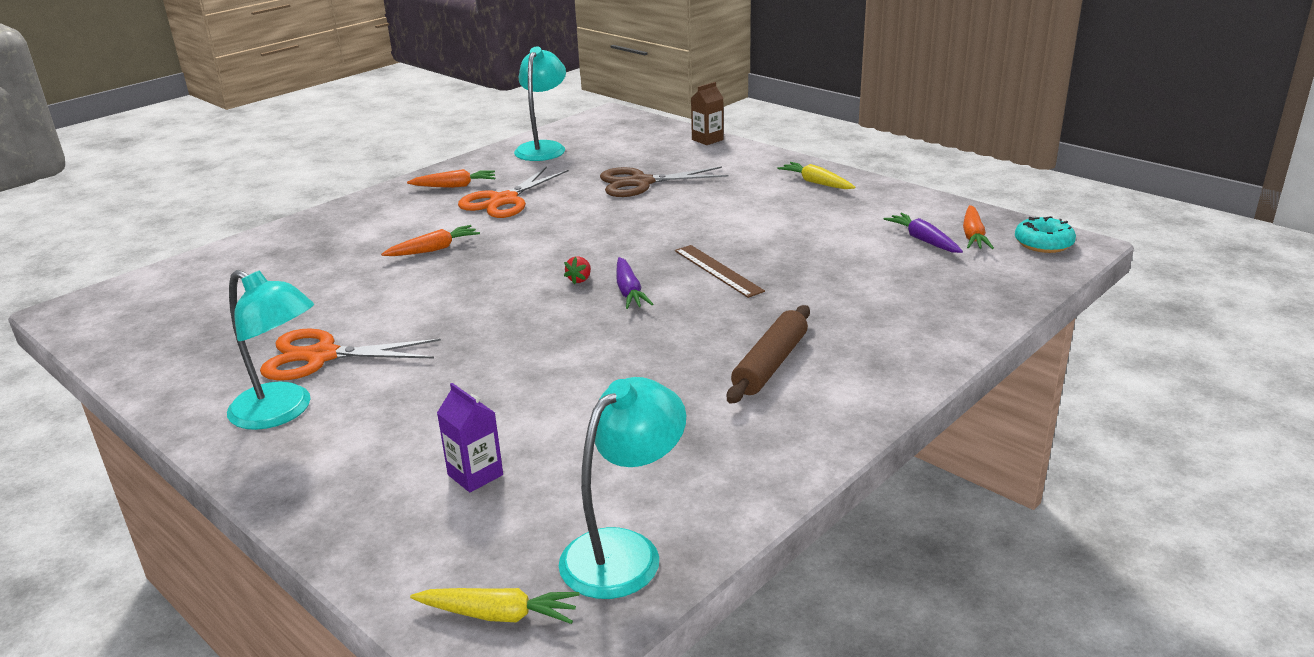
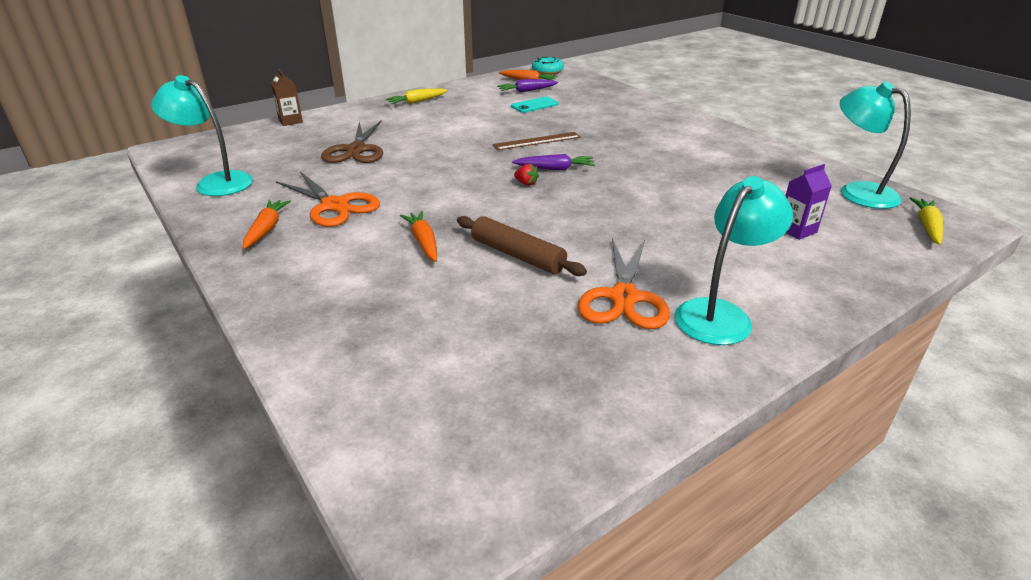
camera: 80 degrees left, 5 degrees up
brown rolling pin [727,305,810,404] -> brown rolling pin moved to [457,216,587,276]
none -> turquoise phone [511,97,559,113]

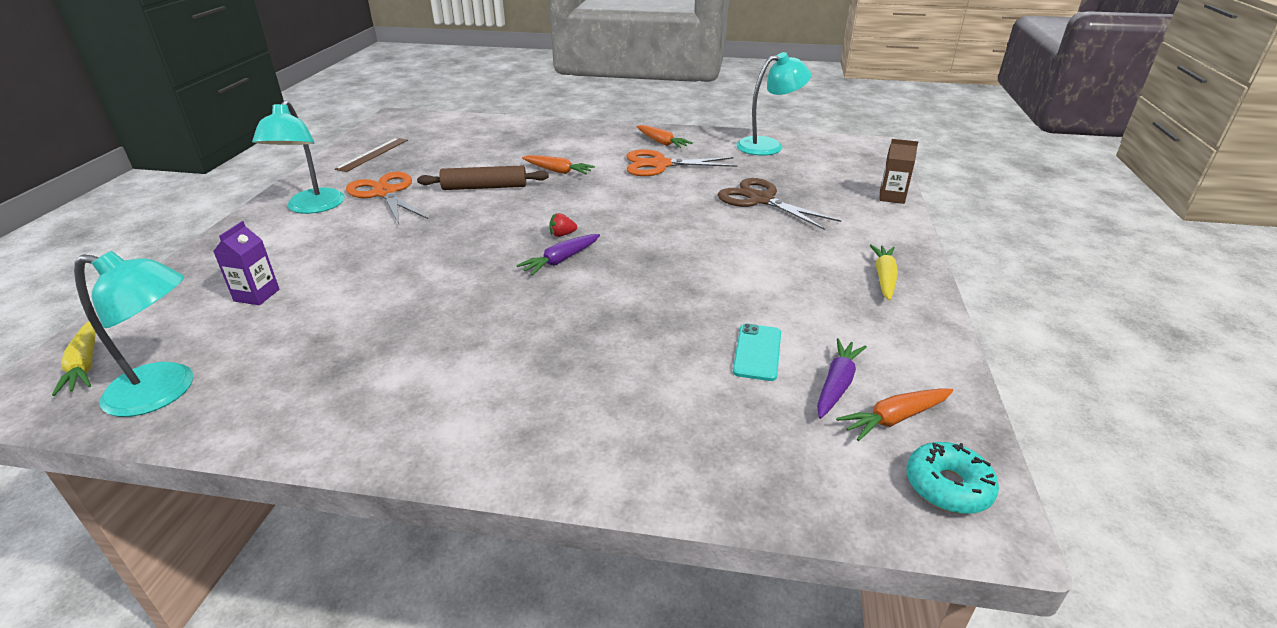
camera: 135 degrees right, 0 degrees up
brown ruler [492,132,581,150] -> brown ruler moved to [335,138,408,172]

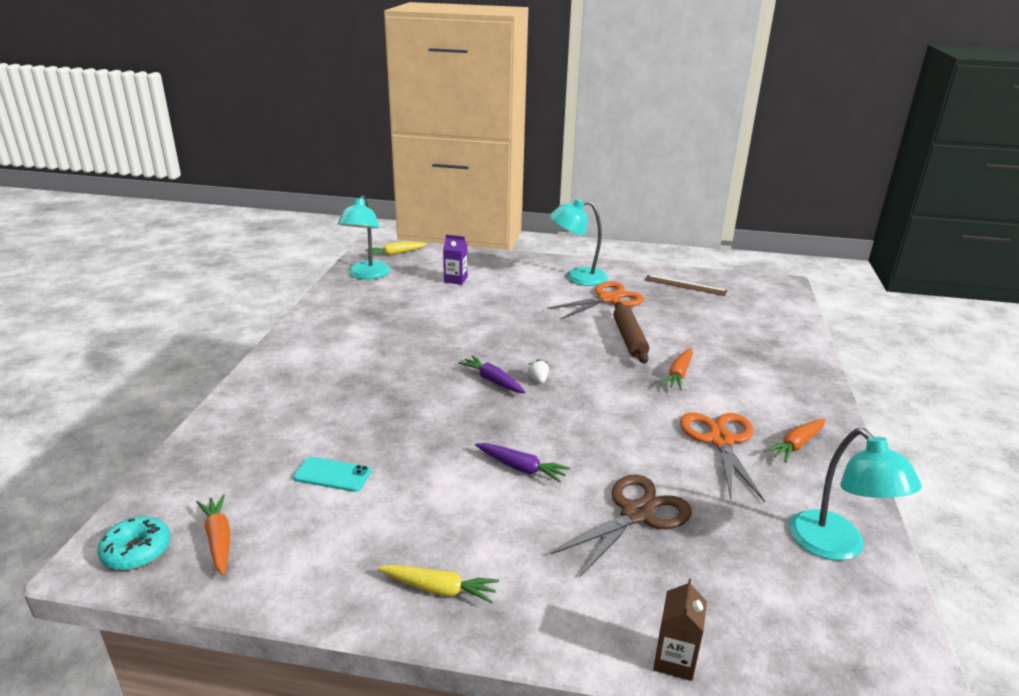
camera: 90 degrees right, 5 degrees down
red strawberry [549,213,577,237] -> white strawberry [528,359,549,384]
purple carrot [817,338,867,419] -> purple carrot moved to [475,443,570,483]

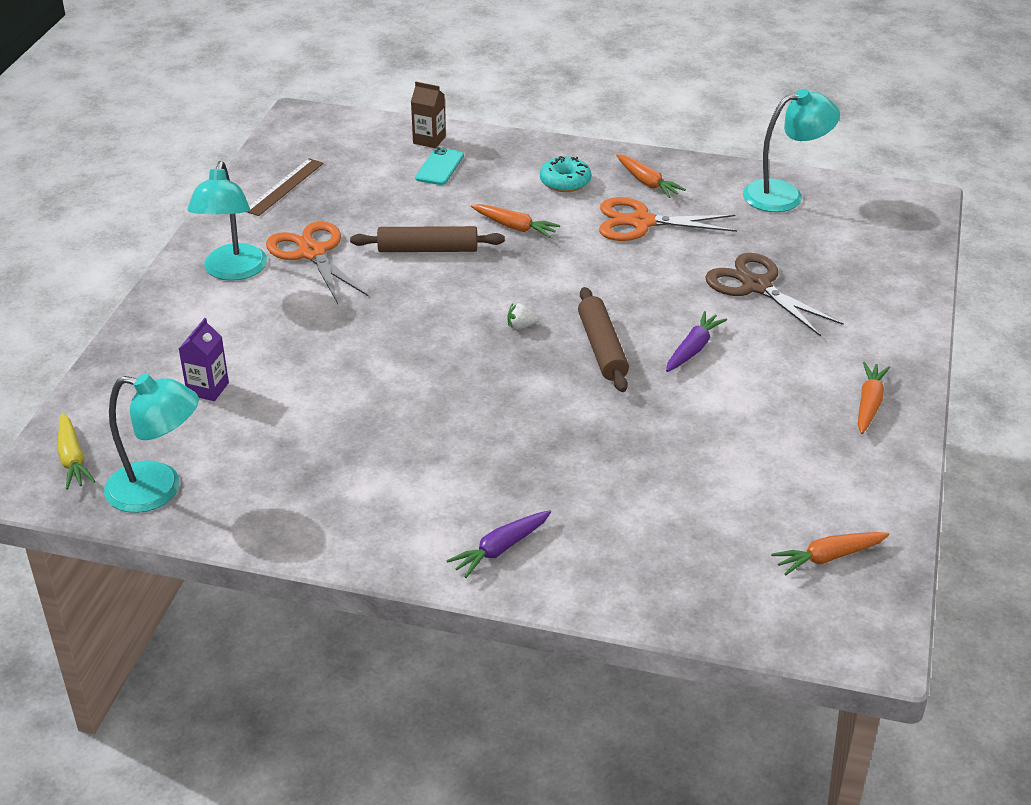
camera: 85 degrees left, 10 degrees up
turquoise donut [98,516,171,570] -> turquoise donut moved to [540,156,591,192]
turquoise phone [293,457,371,492] -> turquoise phone moved to [415,147,464,185]
yellow carrot [377,565,499,604] -> orange carrot [858,362,890,434]
purple carrot [458,355,526,393] -> purple carrot moved to [447,510,551,578]
brown carton [653,578,707,681] -> brown carton moved to [411,82,446,148]
none -> brown rolling pin [578,287,629,392]

